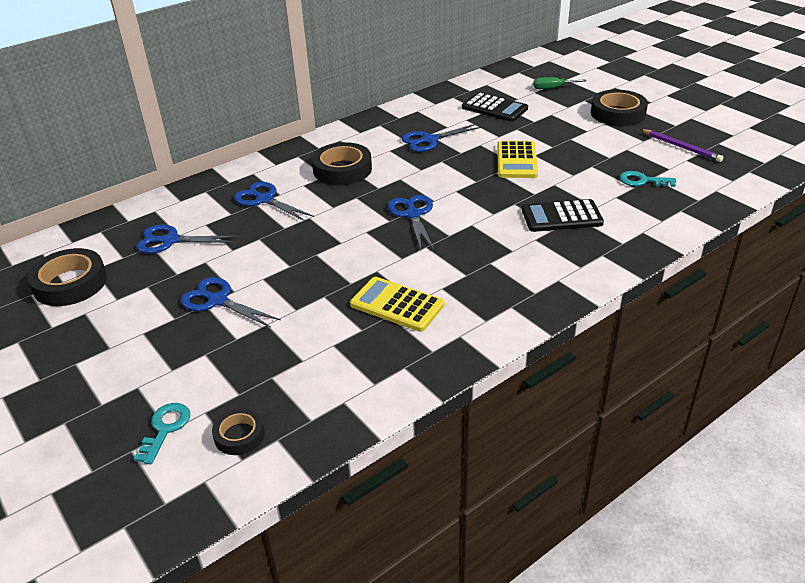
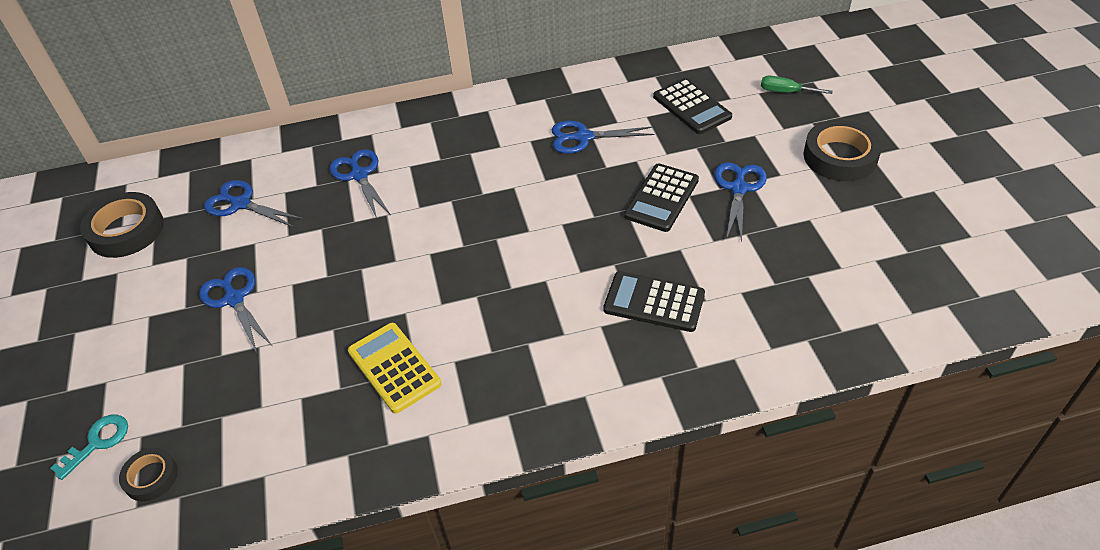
camera: 25 degrees right, 10 degrees up
black tape [312,142,372,185] -> none
blue scissors [388,195,434,250] -> blue scissors moved to [714,162,767,243]
yellow calculator [497,141,538,178] -> black calculator [624,163,699,232]
turquoise key [620,171,676,187] -> none
purple pencil [640,129,723,162] -> none

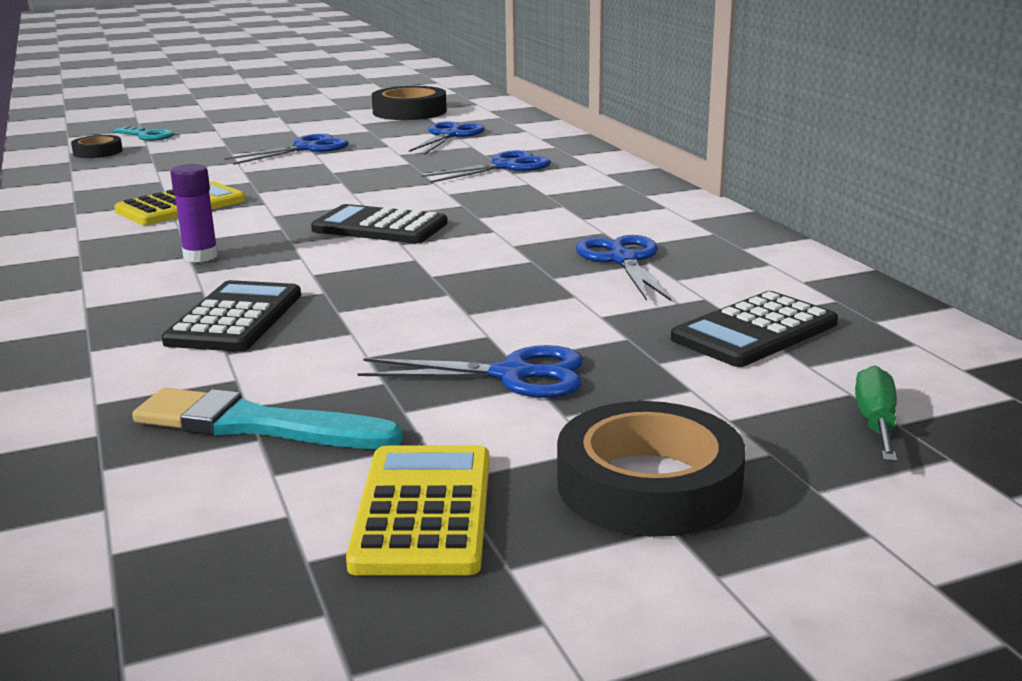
camera: 80 degrees right, 25 degrees down
black calculator [624,163,699,232] -> black calculator moved to [311,204,447,243]
none -> turquoise brush [132,388,403,449]
none -> purple glue stick [170,164,218,262]
none -> yellow calculator [346,445,489,576]

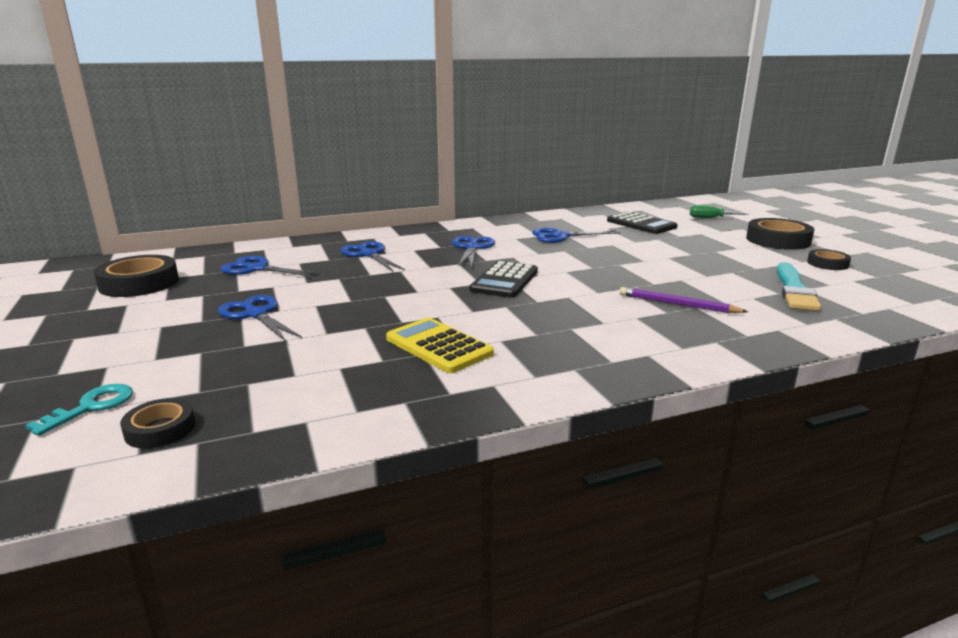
camera: 90 degrees left, 0 degrees up
black calculator [162,280,301,352] -> purple pencil [619,287,748,313]
purple glue stick [170,164,218,262] -> none
yellow calculator [346,445,489,576] -> black tape [807,249,851,270]
blue scissors [357,345,583,398] -> blue scissors moved to [452,236,495,268]

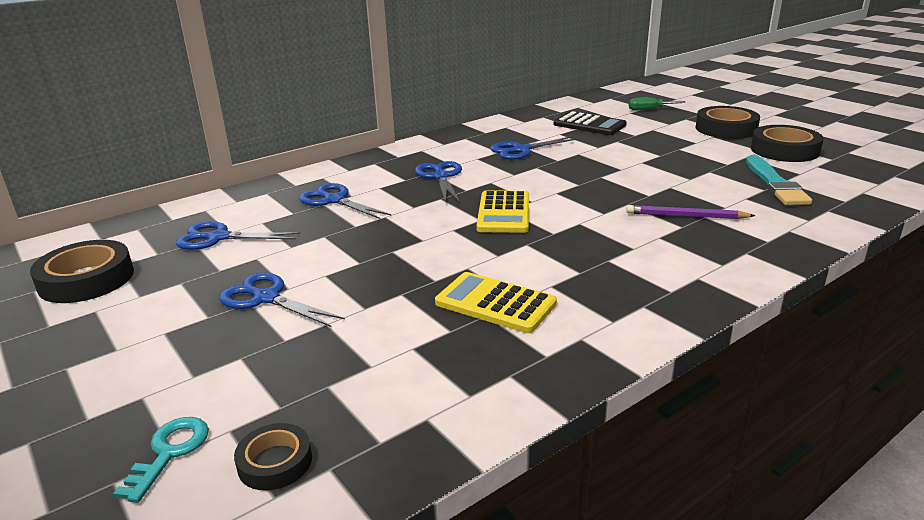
camera: 15 degrees left, 5 degrees up
black calculator [469,261,538,298] -> yellow calculator [476,190,529,233]
black tape [807,249,851,270] -> black tape [751,125,824,162], size x1.78

